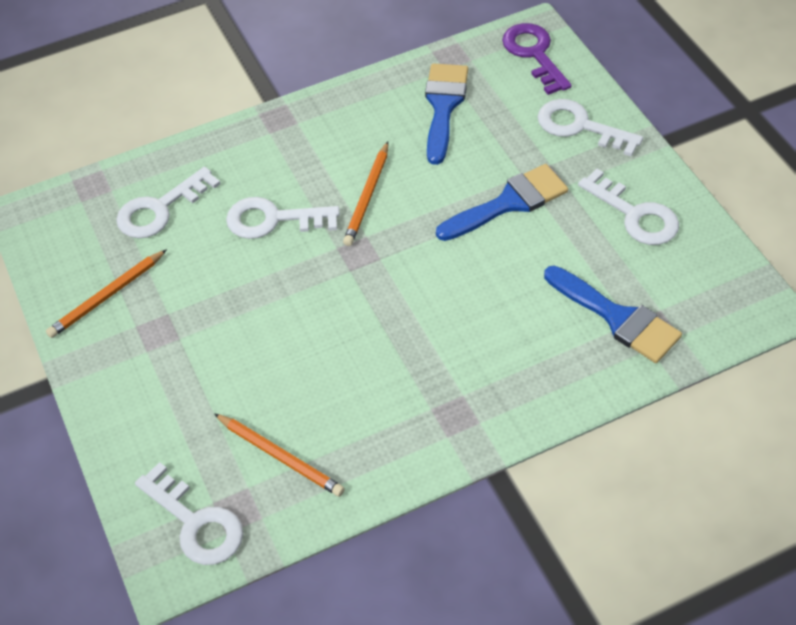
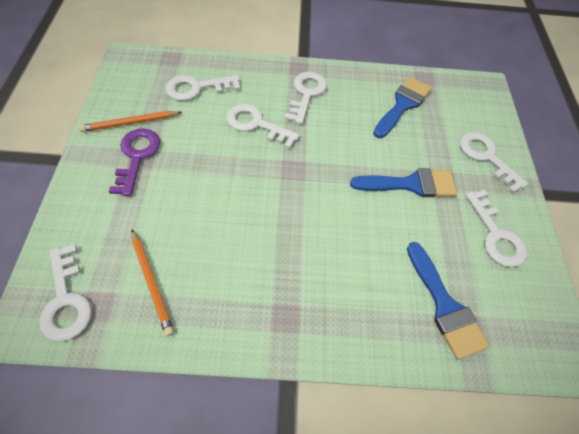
camera: 20 degrees right, 5 degrees up
orange pencil [343,141,388,246] -> none
purple key [502,23,572,95] -> purple key moved to [109,128,160,196]
none -> white key [285,71,327,124]

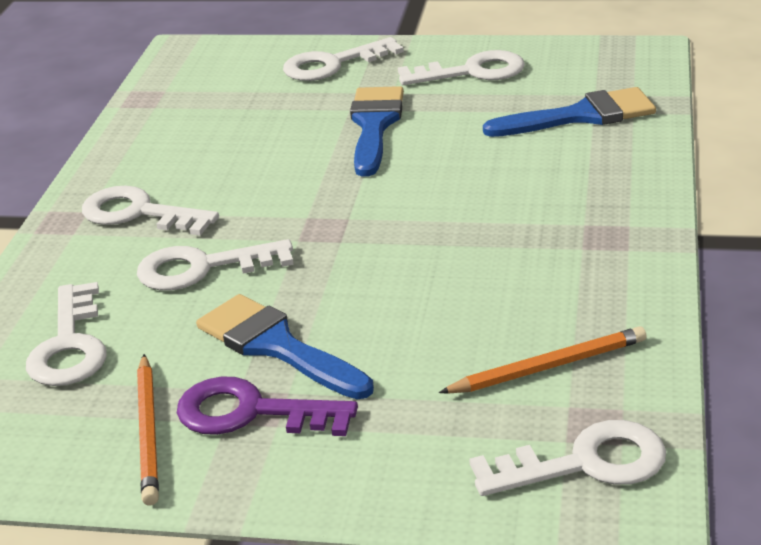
camera: 75 degrees left, 25 degrees down
white key [226,104,300,149] -> white key turned 45 degrees clockwise [137,239,294,290]
blue brush [373,77,432,138] -> blue brush moved to [196,294,374,399]

